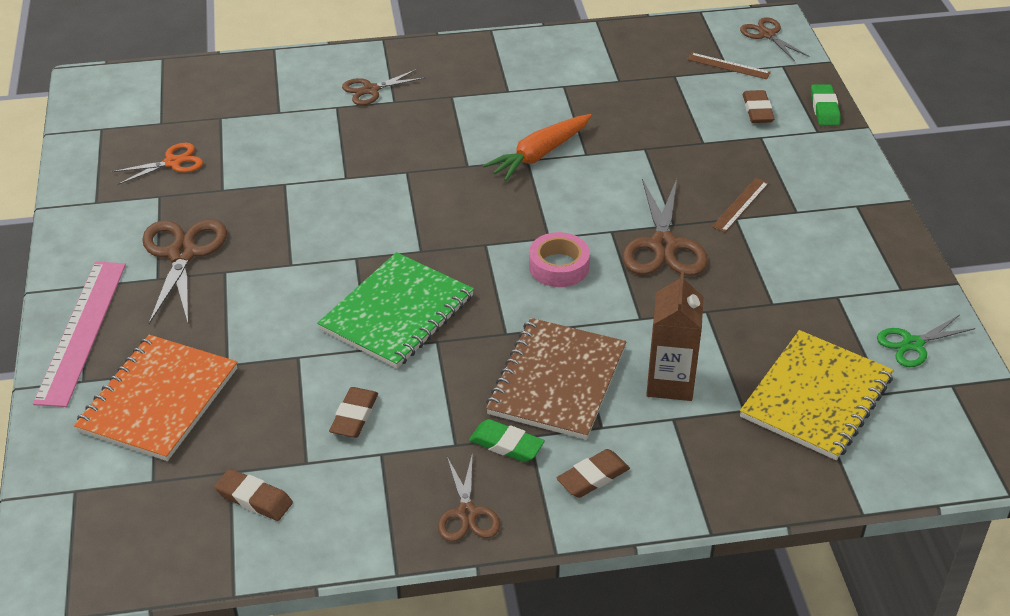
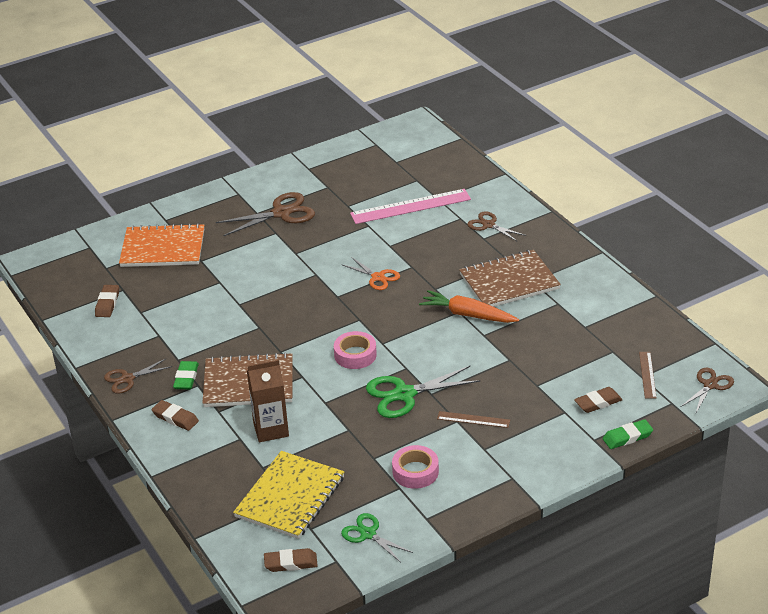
camera: 70 degrees right, 5 degrees down
pink ruler [33,262,126,407] -> pink ruler moved to [350,189,471,224]
orange scissors [111,143,203,185] -> orange scissors moved to [341,257,400,290]
green notebook [317,252,474,369] -> none
brown eraser [329,387,378,438] -> brown eraser moved to [264,548,318,572]
brown scissors [623,179,708,276] -> green scissors [366,366,480,418]
yellow notebook [740,330,894,460] -> yellow notebook turned 75 degrees counterclockwise [233,451,344,539]
none -> pink tape [392,445,439,489]
none -> brown notebook [459,250,561,307]

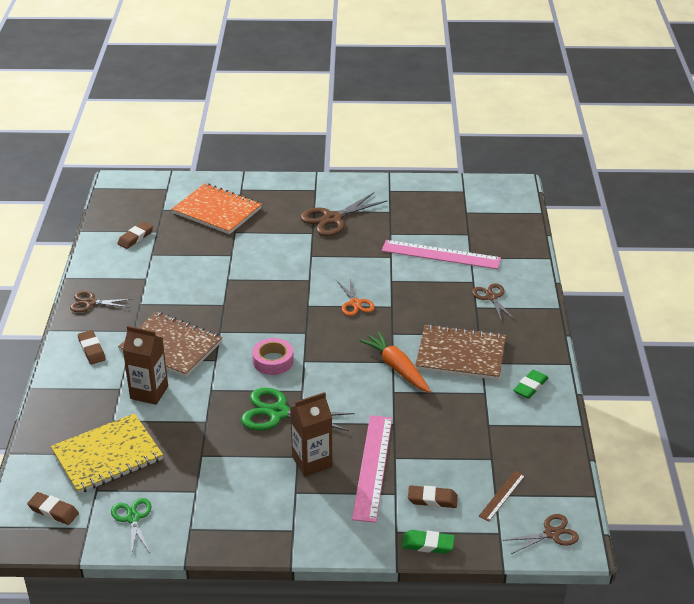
camera: 30 degrees right, 0 degrees up
green eraser [173,361,199,390] -> green eraser moved to [513,370,548,399]
brown scissors [216,192,315,236] -> brown scissors turned 135 degrees clockwise [300,192,387,236]
pink tape [392,445,439,489] -> none
brown ruler [437,411,510,428] -> brown carton [290,392,332,477]
none -> pink ruler [352,415,392,523]

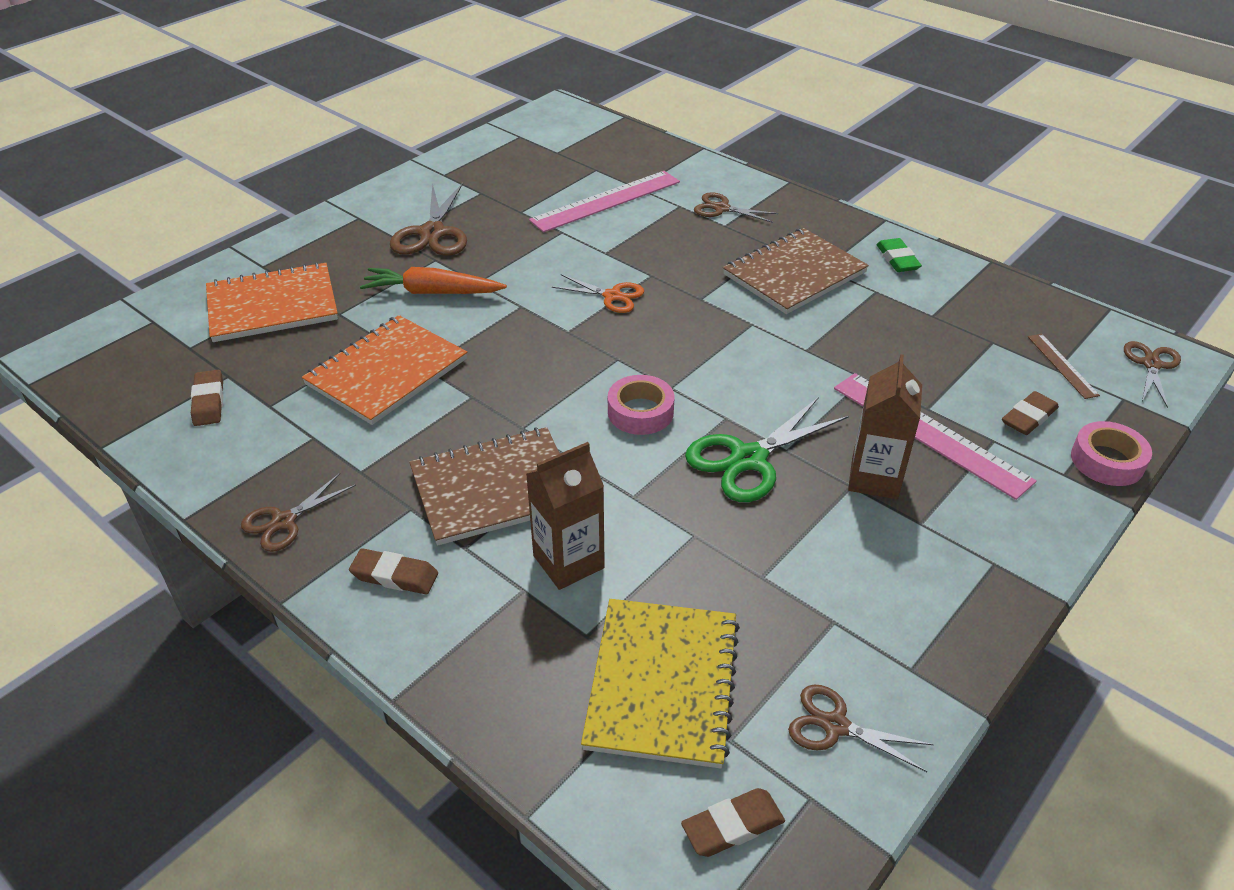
camera: 50 degrees left, 5 degrees up
green scissors [111,498,151,553] -> brown scissors [788,685,934,772]
orange carrot [360,331,431,393] -> orange carrot moved to [360,267,507,294]
green eraser [402,530,455,554] -> pink tape [1071,421,1152,486]
none -> orange notebook [302,315,467,425]

